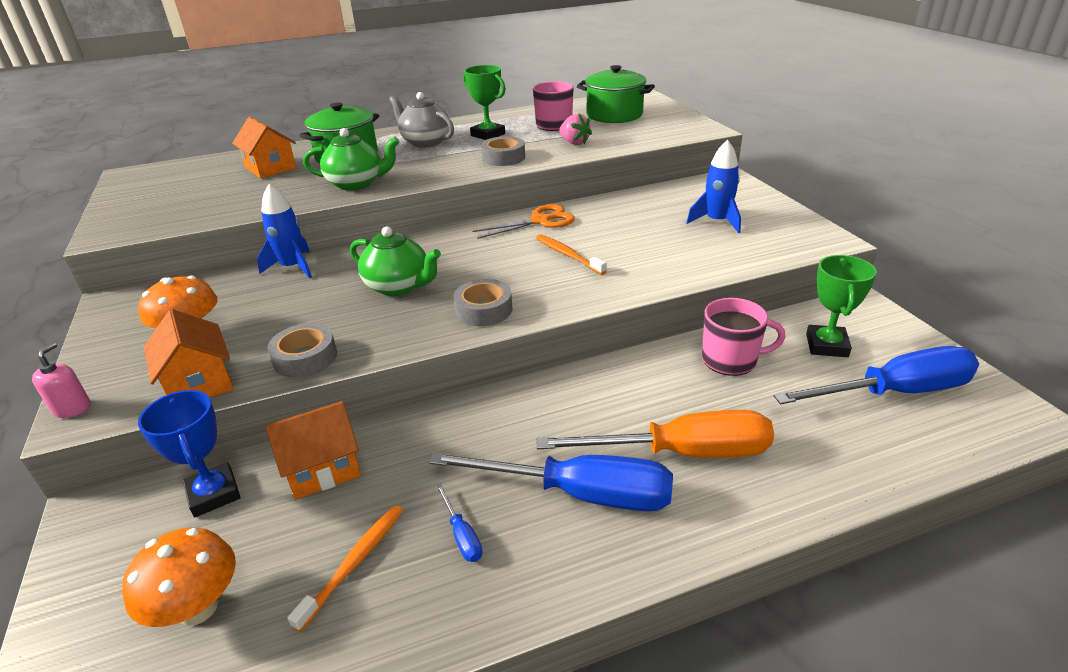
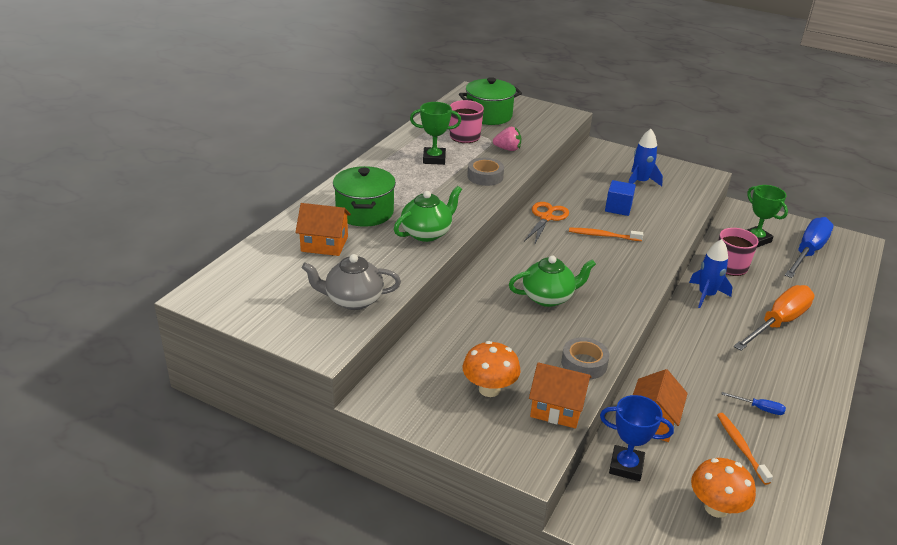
camera: 45 degrees left, 0 degrees up
pink soap dispenser [32,343,91,418] -> none
blue rocket [257,184,312,279] -> blue rocket moved to [689,239,732,308]
grey teapot [389,92,454,148] -> grey teapot moved to [302,254,401,310]
blue screwdriver [429,452,673,512] -> none
grey tape [453,279,513,326] -> none
none -> blue cube [605,180,636,216]

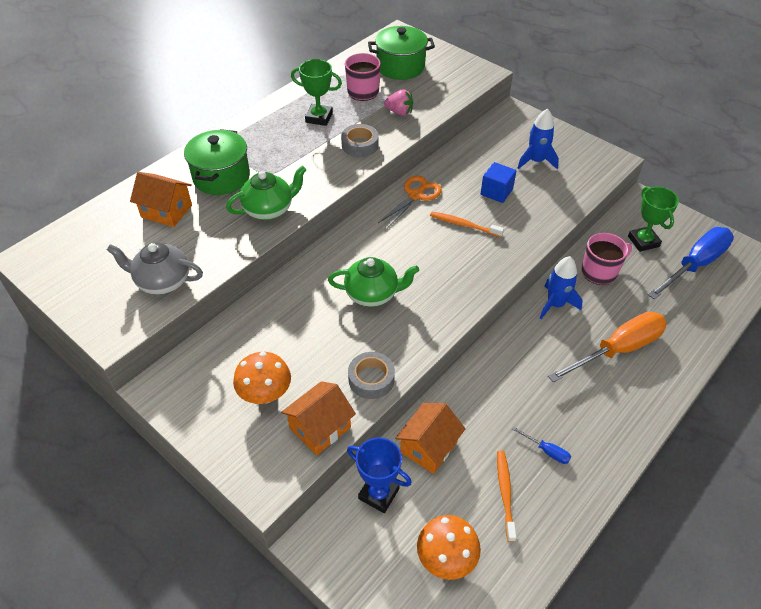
camera: 15 degrees right, 15 degrees up
orange house [529,362,591,429] -> orange house turned 75 degrees counterclockwise [281,382,356,455]

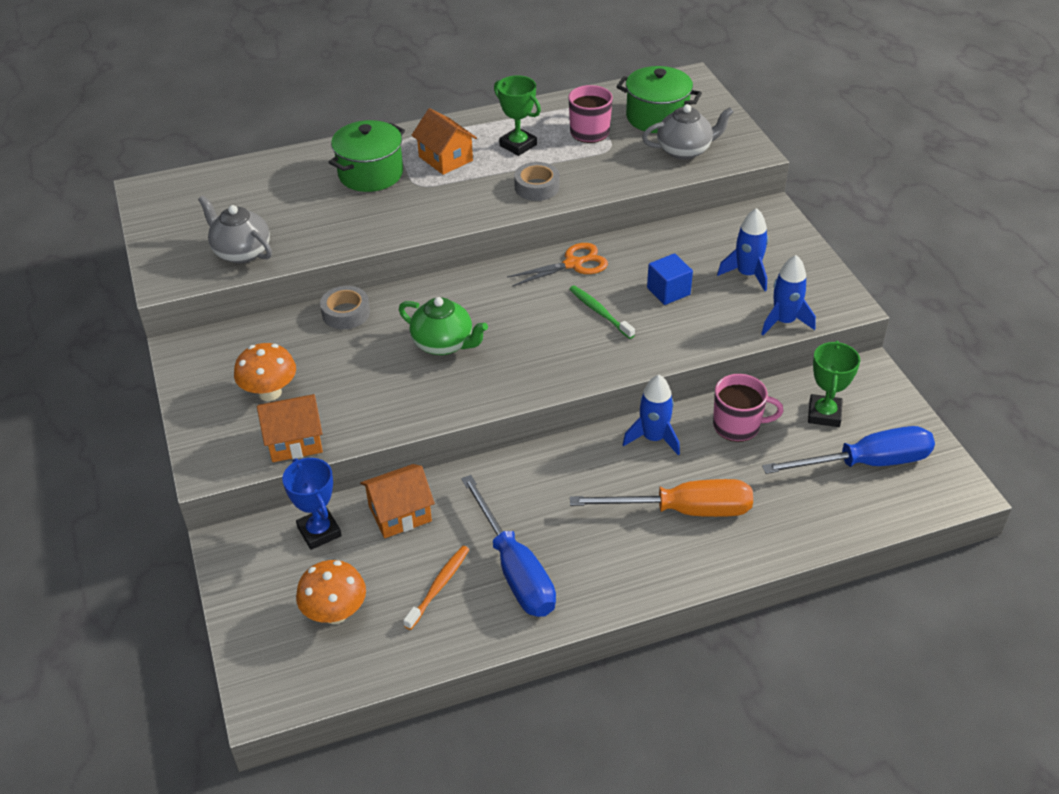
camera: 30 degrees right, 5 degrees down
orange house [130,172,192,227] -> orange house moved to [411,108,477,175]
green teapot [226,166,307,220] -> none
grey tape [348,352,395,399] -> grey tape moved to [320,286,370,329]
pink strawberry [384,89,413,116] -> none
orange toothbrush [430,212,504,237] -> green toothbrush [570,285,635,339]
blue screwdriver [512,426,571,464] -> blue screwdriver [461,475,556,617], size x2.48
none -> grey teapot [642,104,734,160]
none -> blue rocket [761,255,816,335]

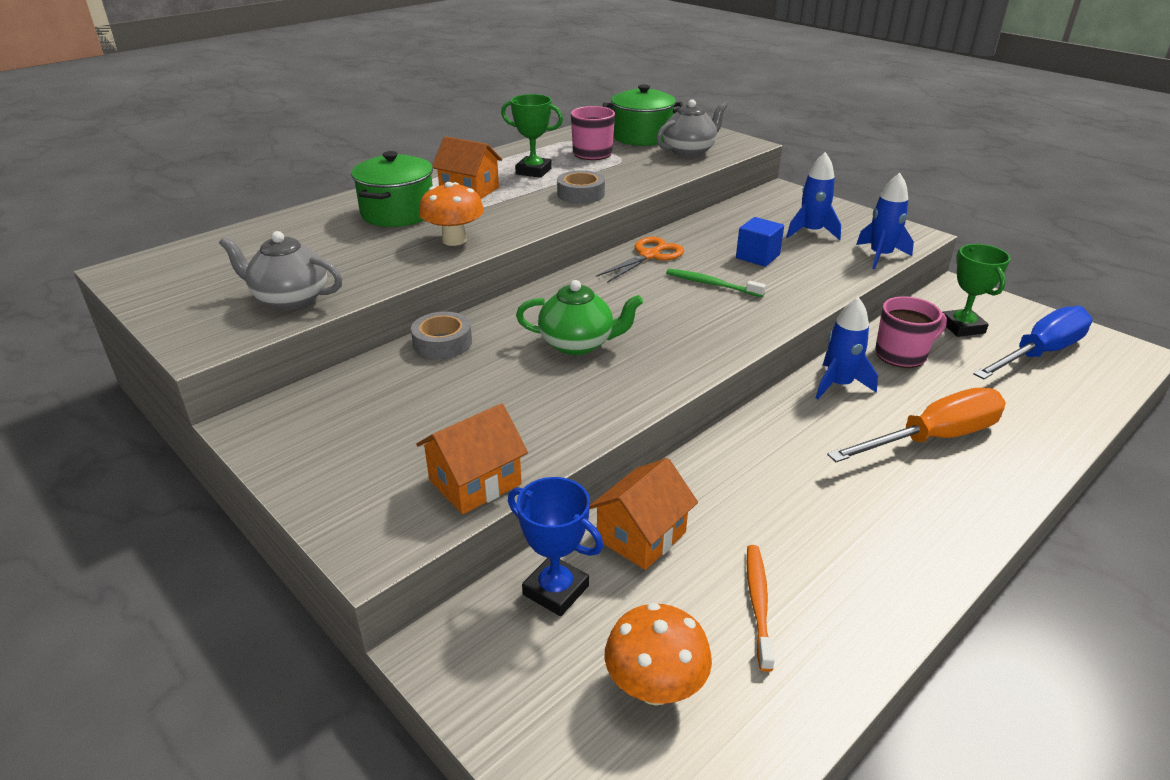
camera: 25 degrees left, 10 degrees down
orange mushroom [234,343,296,401] -> orange mushroom moved to [419,182,484,246]
blue screwdriver [461,475,556,617] -> none

